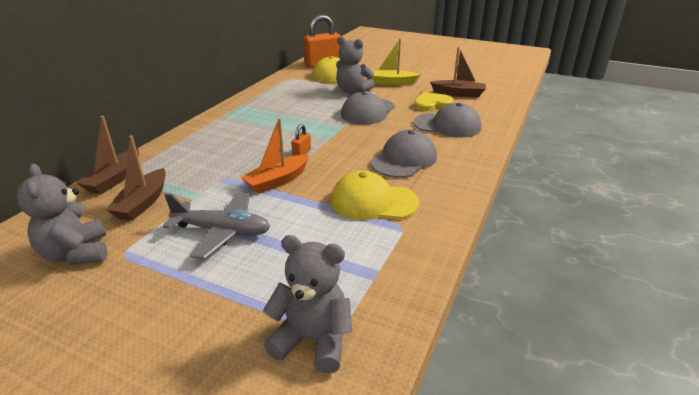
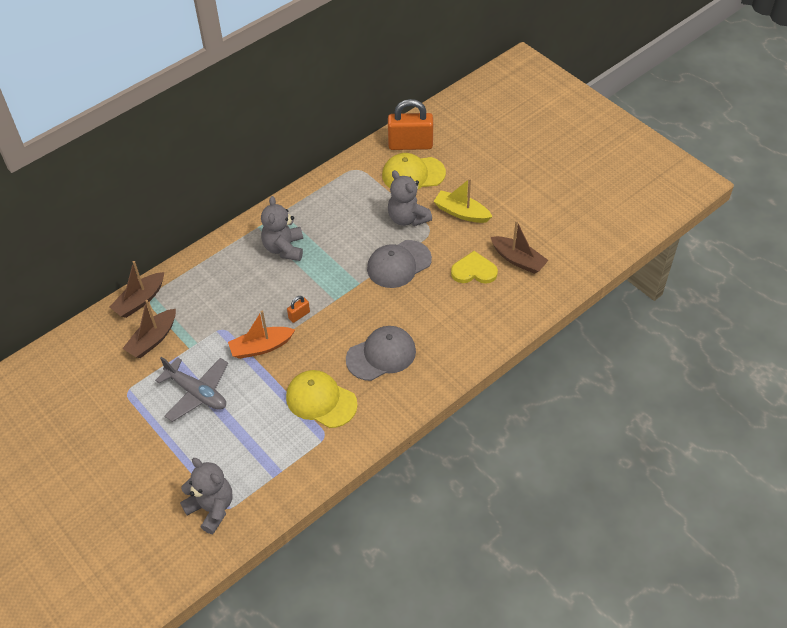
camera: 25 degrees right, 20 degrees up
grey teddy bear [17,164,107,265] -> grey teddy bear moved to [261,196,303,261]
grey cap [413,103,482,138] -> none

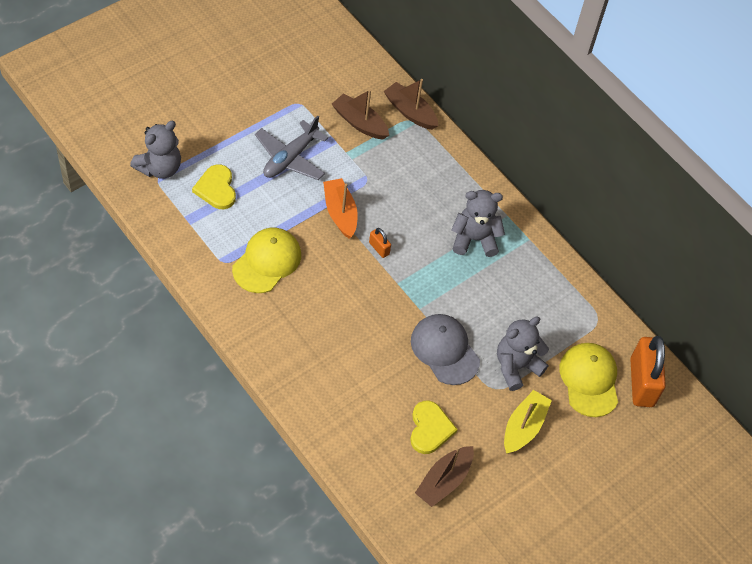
camera: 85 degrees right, 5 degrees up
grey cap [346,326,416,381] -> none
none -> yellow heart [192,164,236,209]

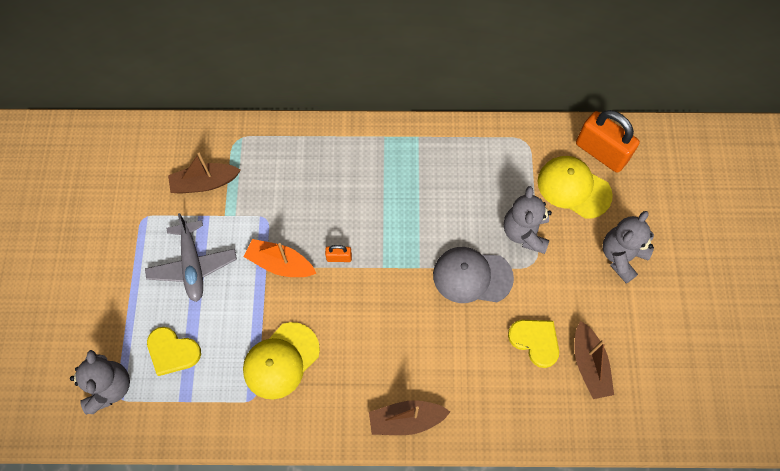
camera: 45 degrees left, 10 degrees up
yellow cap [232,228,301,293] -> yellow cap turned 120 degrees counterclockwise [243,322,320,400]
brown boat [383,79,438,130] -> brown boat moved to [369,400,450,435]
grey teddy bear [451,190,505,257] -> grey teddy bear moved to [602,211,654,284]
yellow boat [504,390,552,454] -> none

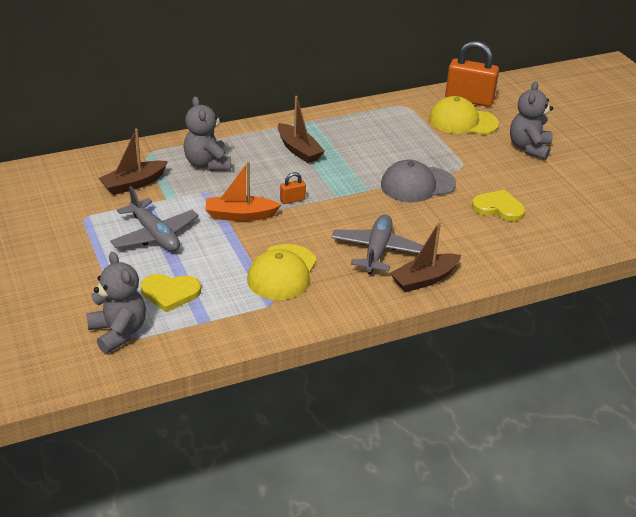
camera: 25 degrees left, 30 degrees down
grey teddy bear [504,186,552,254] -> grey teddy bear moved to [184,96,231,171]
brown boat [574,321,614,399] -> brown boat moved to [278,96,325,163]
none -> grey plane [331,214,424,274]

